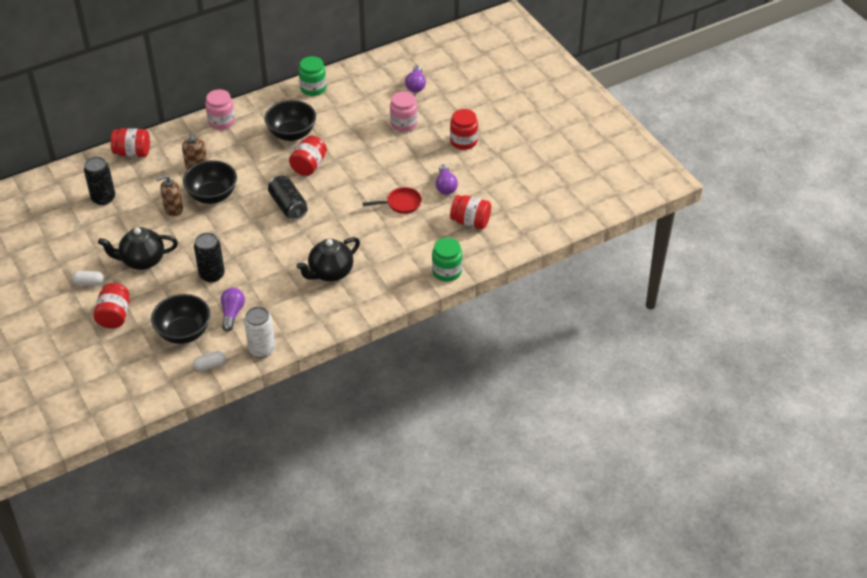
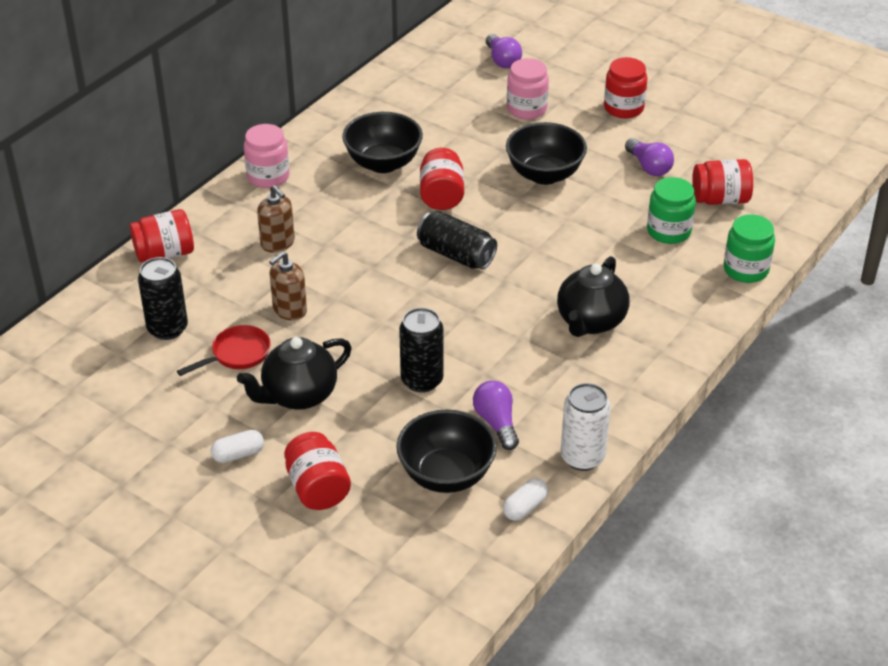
camera: 25 degrees left, 5 degrees down
black bowl [183,160,237,204] -> black bowl moved to [506,122,587,185]
green jar [299,56,326,96] -> green jar moved to [647,177,696,244]
red pan [363,187,422,214] -> red pan moved to [177,325,271,376]

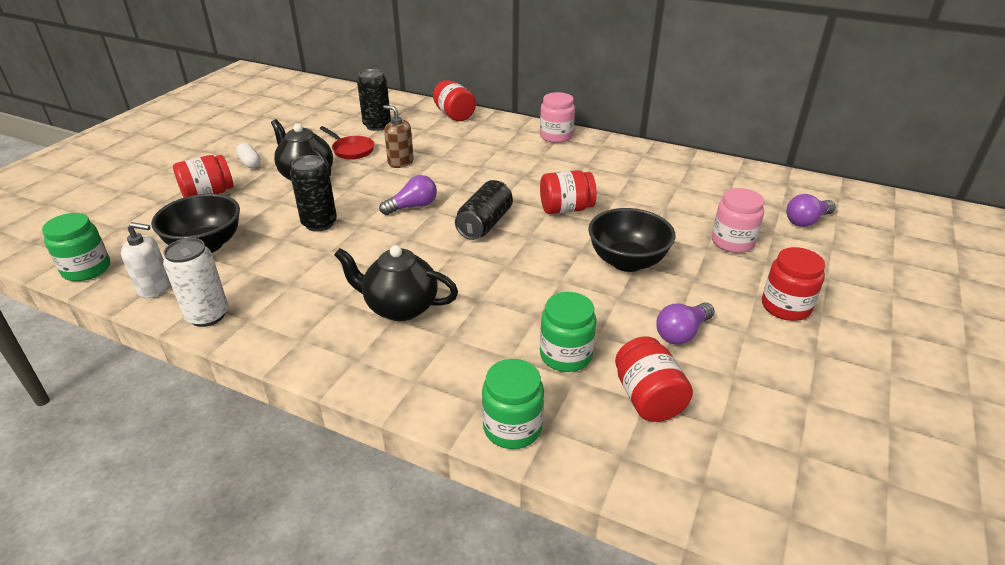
camera: 80 degrees right, 5 degrees down
brown soap dispenser [257,185,295,253] -> none
black bowl [342,112,423,173] -> none
purple light bulb [473,381,519,450] -> purple light bulb moved to [379,175,437,215]
white capsule [503,478,548,521] -> white soap dispenser [121,222,170,298]
none -> green jar [42,213,110,281]

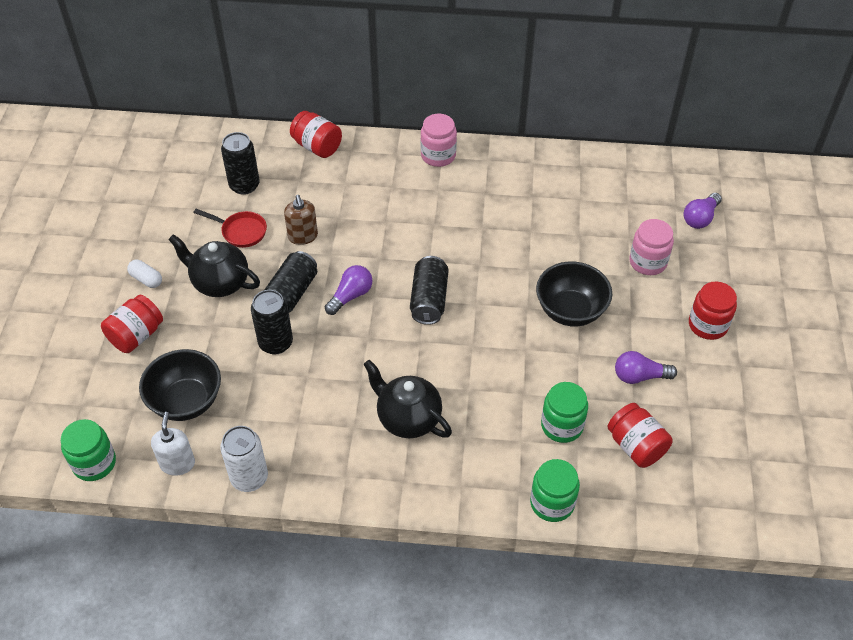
camera: 20 degrees left, 15 degrees up
white soap dispenser [121,222,170,298] -> white soap dispenser turned 75 degrees counterclockwise [151,412,195,476]
black teapot [334,245,458,321] -> black teapot turned 45 degrees clockwise [363,360,452,438]
brown soap dispenser [383,105,414,168] -> brown soap dispenser turned 120 degrees counterclockwise [284,195,318,245]
red jar [540,170,597,214] -> none
purple light bulb [656,302,715,344] -> purple light bulb turned 60 degrees clockwise [615,351,677,384]
none -> black can [264,251,317,313]

